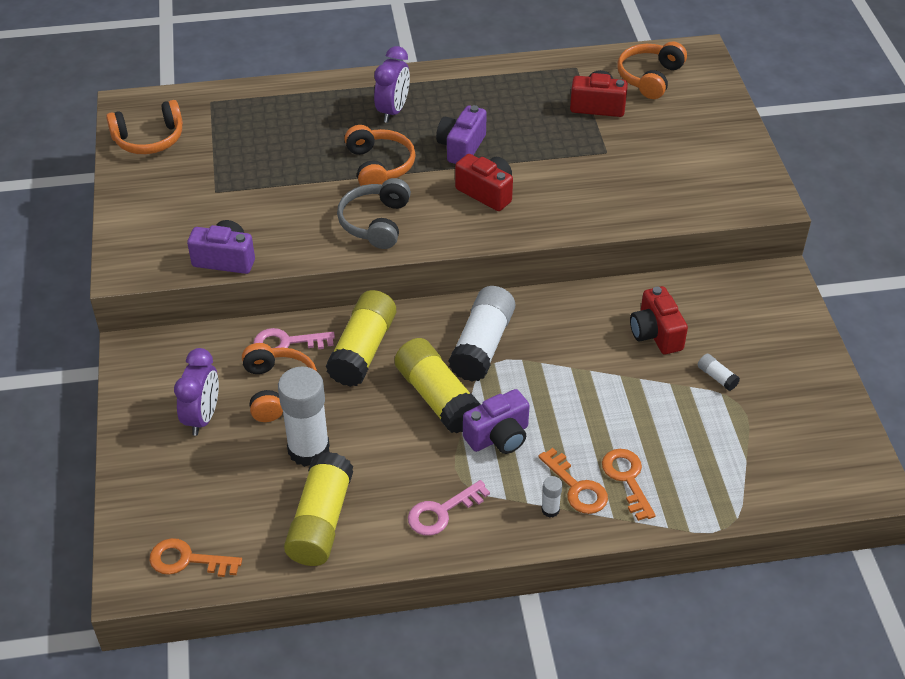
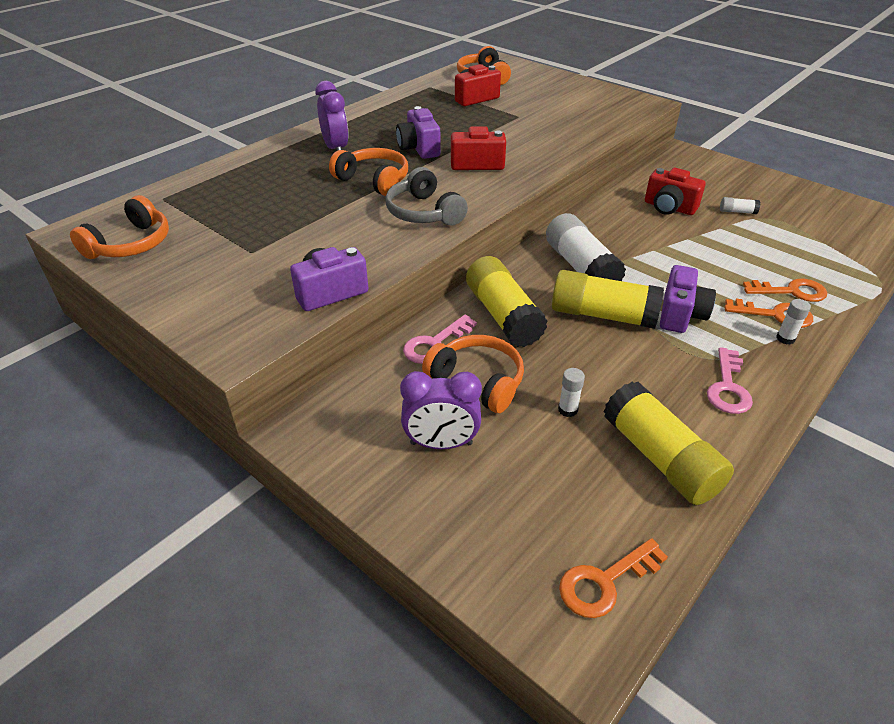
camera: 40 degrees left, 5 degrees down
purple clock [174,348,219,436] -> purple clock turned 120 degrees clockwise [400,371,482,449]
white glue stick [278,366,330,467] -> white glue stick [558,368,585,417], size x0.42
orange key [602,449,656,521] -> orange key turned 150 degrees clockwise [743,279,827,302]

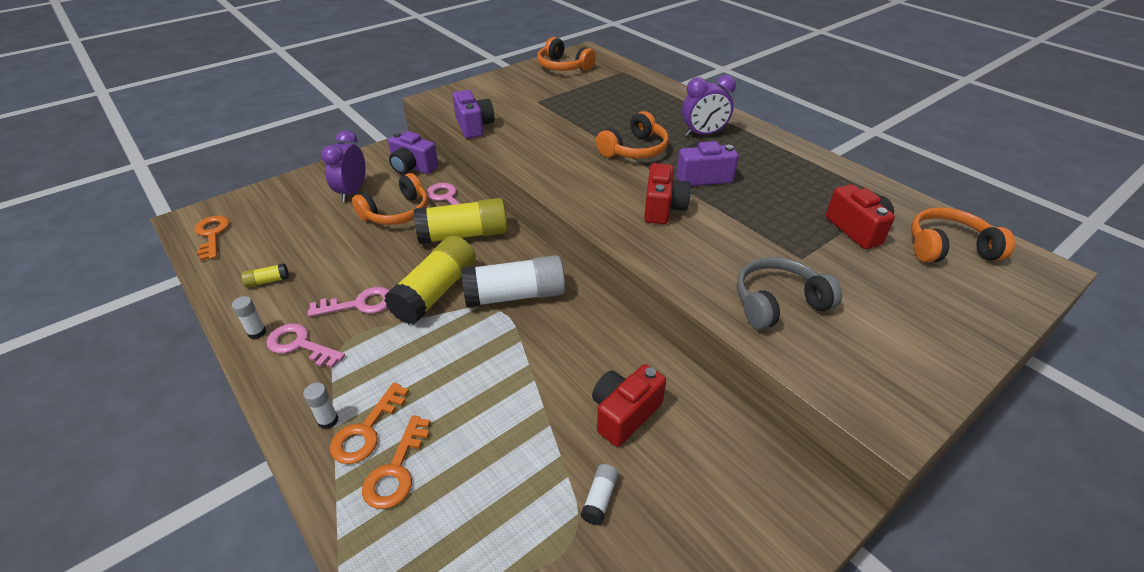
camera: 100 degrees right, 0 degrees up
grey headphones [385,167,468,226] -> grey headphones moved to [737,257,842,330]
white glue stick [558,368,585,417] -> white glue stick moved to [232,296,266,339]
yellow glue stick [603,382,734,505] -> yellow glue stick [241,263,289,288], size x0.42
purple camera [660,265,716,333] -> purple camera moved to [388,131,438,174]
none -> pink key [308,287,389,317]

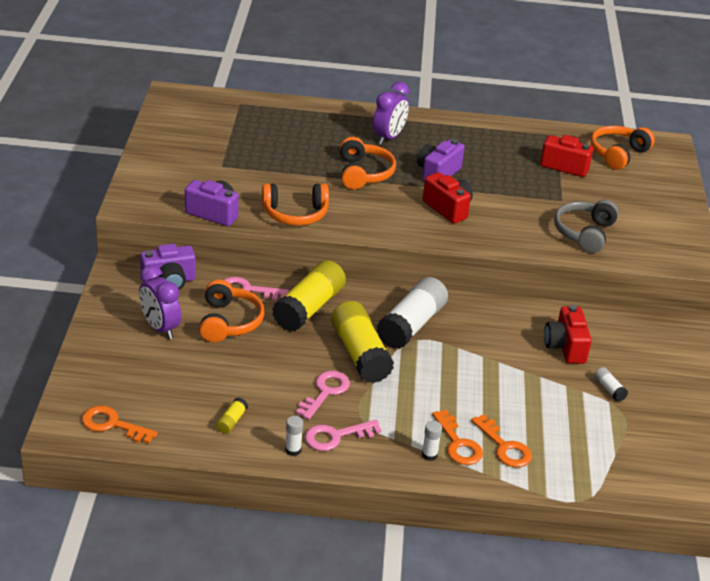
camera: 50 degrees left, 5 degrees down
orange headphones [537,37,596,71] -> orange headphones moved to [262,183,329,226]

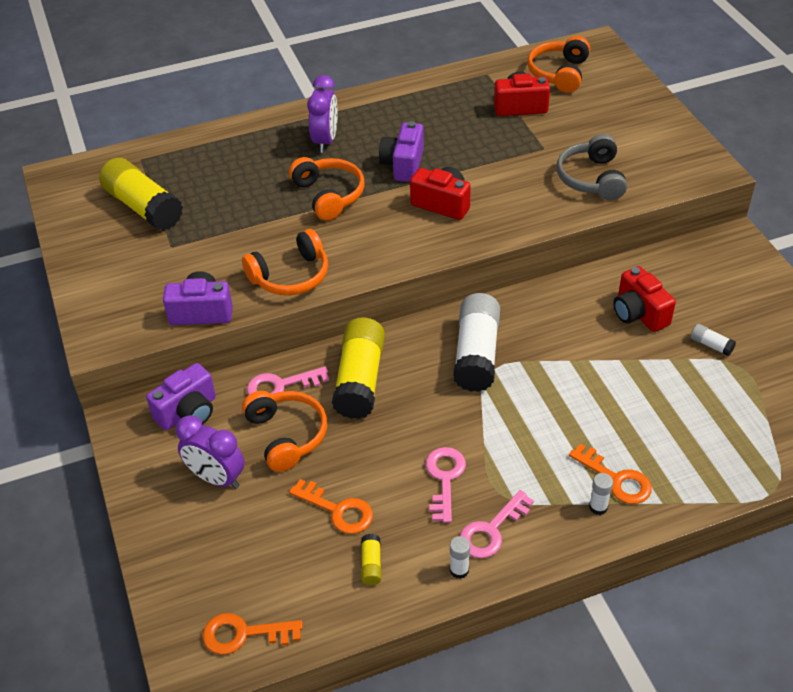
camera: 20 degrees left, 10 degrees up
yellow glue stick [331,301,394,383] -> yellow glue stick moved to [99,158,183,231]
orange key [471,414,532,467] -> orange key moved to [289,479,373,534]

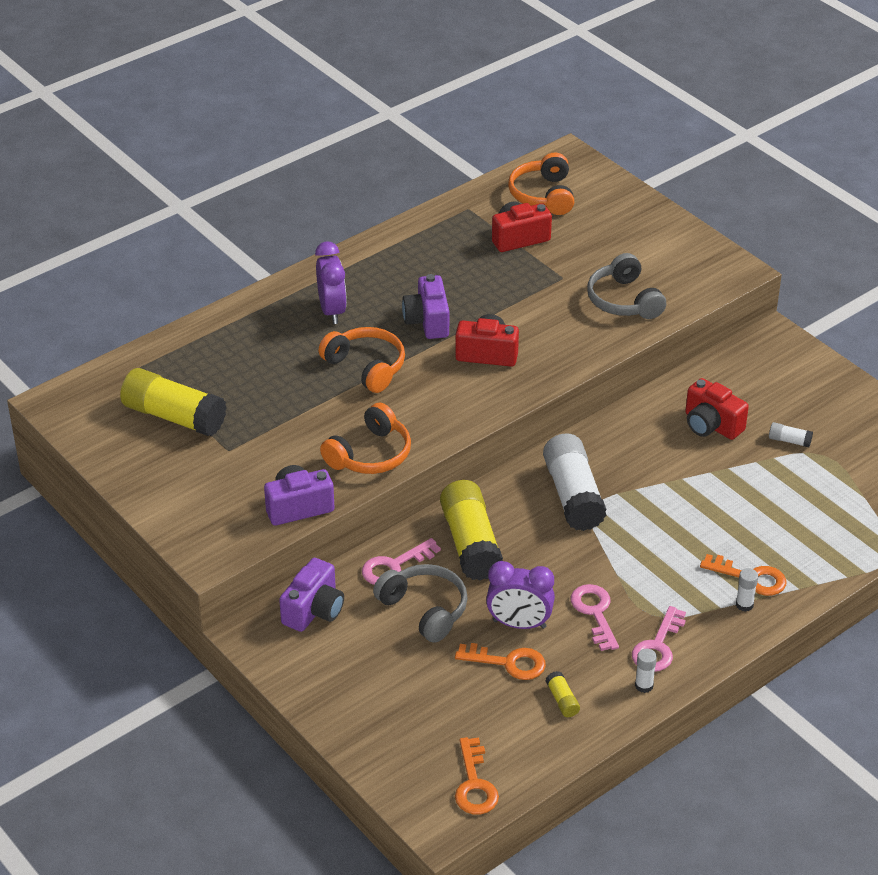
camera: 20 degrees left, 5 degrees down
purple clock [176,415,245,489] -> purple clock moved to [486,561,555,629]
orange key [202,613,303,655] -> orange key turned 75 degrees counterclockwise [455,737,499,815]
orange headphones [242,391,327,472] -> grey headphones [373,564,468,643]

